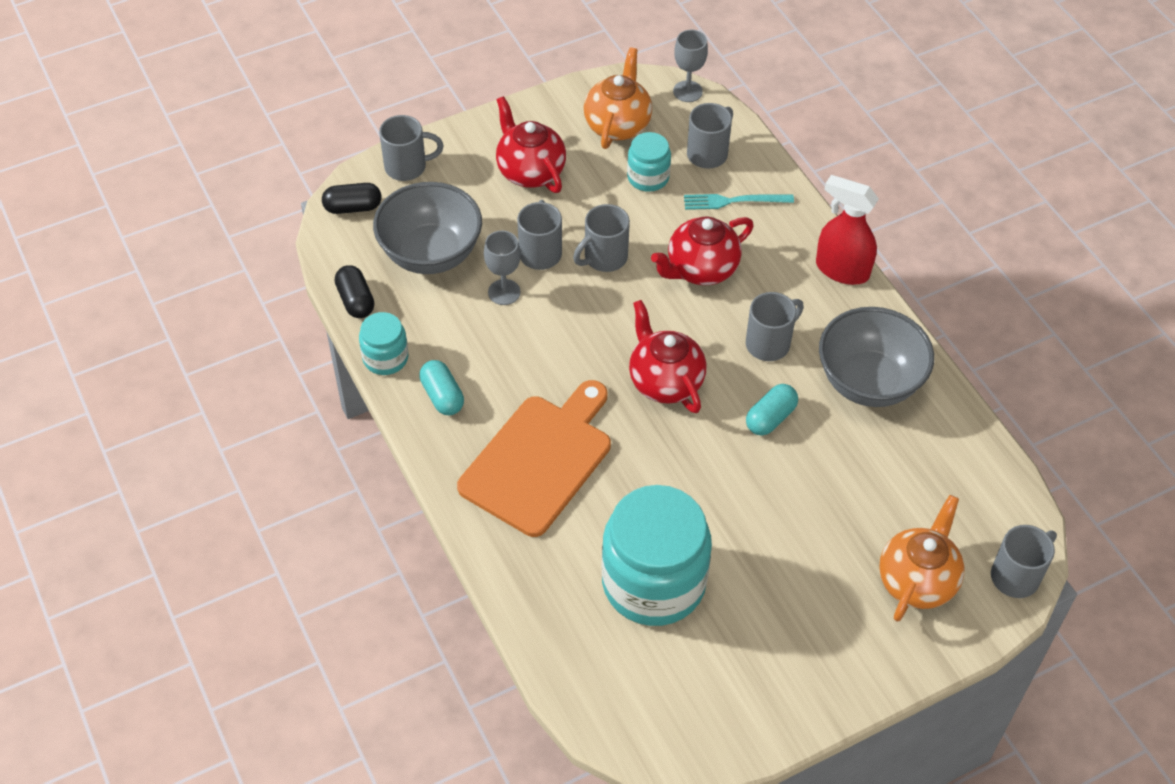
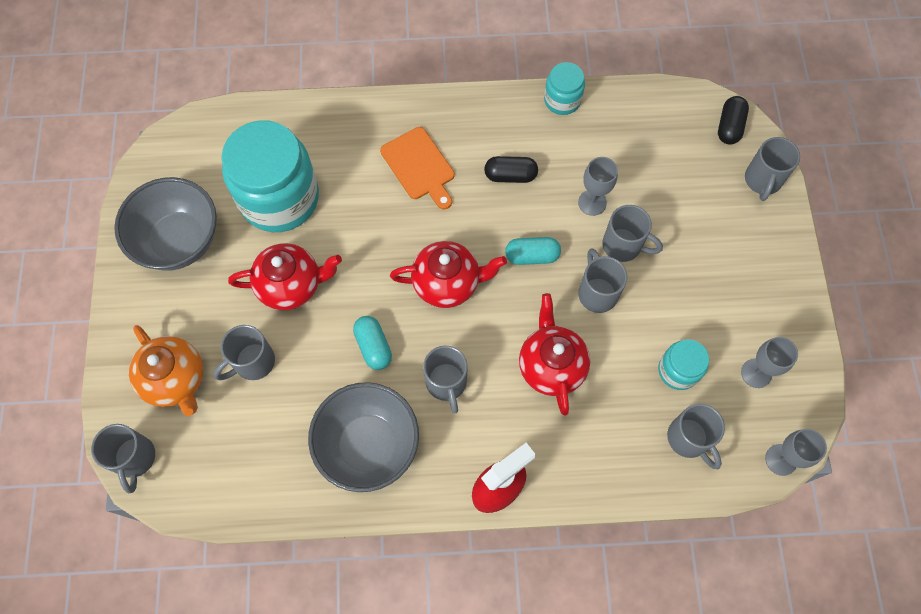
camera: 115 degrees right, 15 degrees up
black capsule [335,265,374,318] -> black capsule moved to [484,156,538,183]
grey bowl [373,182,482,274] -> grey bowl moved to [114,177,217,271]
turquoise capsule [419,360,464,415] -> turquoise capsule moved to [505,237,561,265]
orange cutting board [457,380,611,537] -> orange cutting board [380,127,455,209], size x0.62
red teapot [496,96,566,193] -> red teapot moved to [228,243,342,310]
orange teapot [584,47,652,149] -> grey goblet [741,337,798,388]
turquoise fork [684,194,794,210] -> none
none -> grey mug [213,325,275,381]

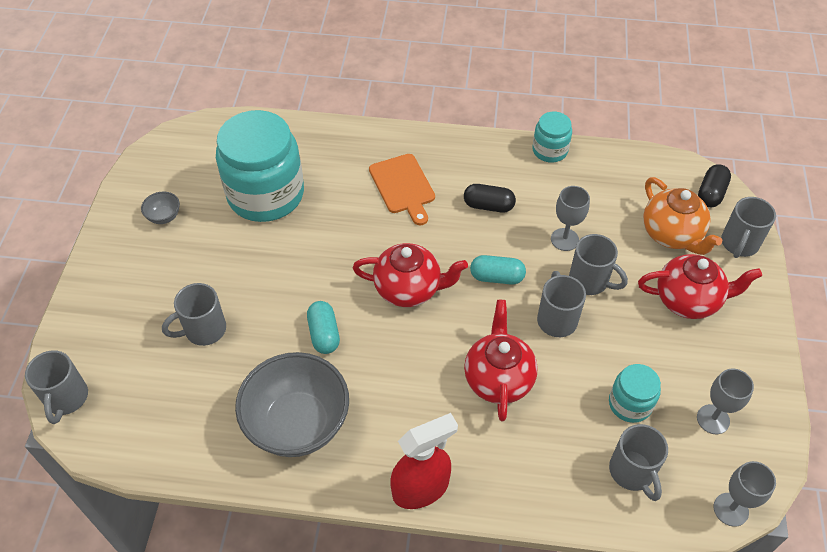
camera: 10 degrees right, 15 degrees down
grey bowl [114,177,217,271] -> grey bowl [141,192,180,224], size x0.41
orange teapot [129,325,203,416] -> orange teapot moved to [643,177,722,255]
red teapot [228,243,342,310] -> red teapot moved to [638,254,762,319]
grey mug [423,346,468,414] -> none

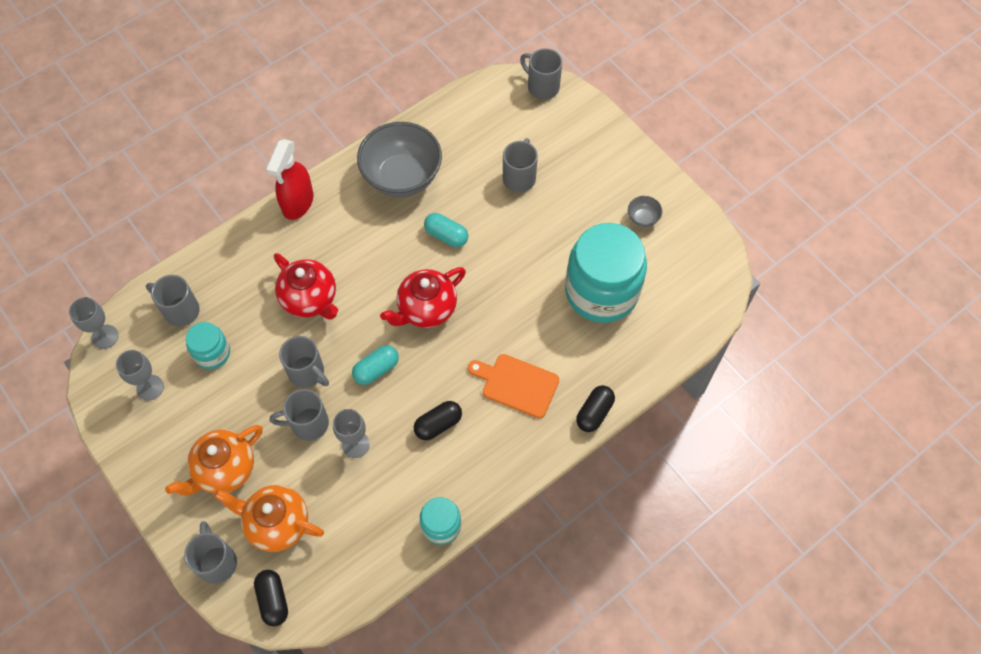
camera: 135 degrees right, 10 degrees up
red teapot [638,254,762,319] -> orange teapot [165,425,263,496]
none -> black capsule [576,385,615,432]

